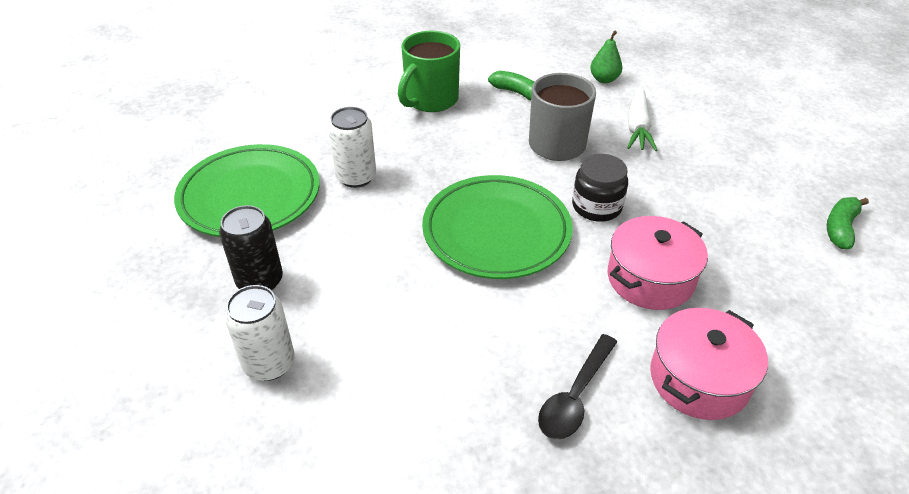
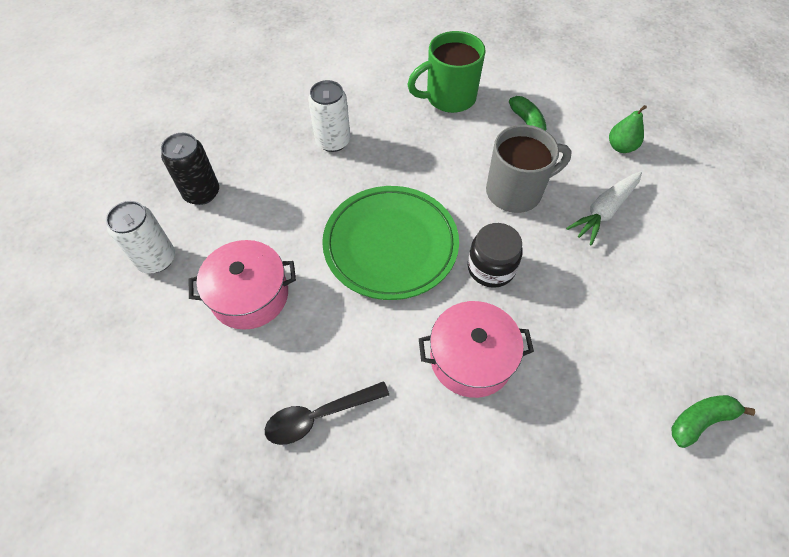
camera: 35 degrees right, 15 degrees up
green plate [174,144,320,237] -> none
pink pot [650,308,768,420] -> pink pot moved to [189,240,296,330]

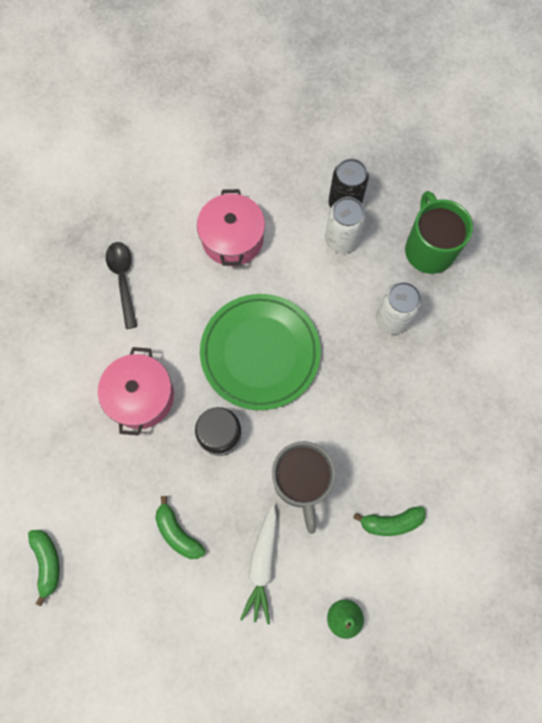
camera: 100 degrees right, 15 degrees up
white can [106,201,175,274] -> white can moved to [325,197,366,253]
green mug [407,31,486,113] -> green mug moved to [405,191,473,274]
white carrot [566,172,642,245] -> white carrot turned 135 degrees counterclockwise [240,504,277,625]
none -> green banana [155,496,206,559]

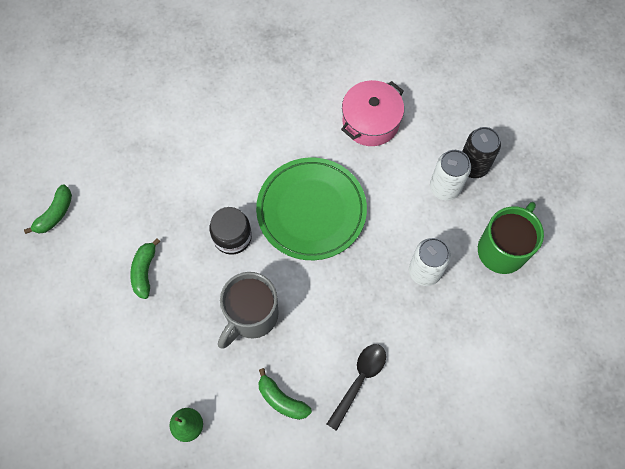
camera: 45 degrees right, 5 degrees down
pink pot [98,347,174,436] -> none
black spoon [106,242,137,329] -> black spoon moved to [327,344,386,431]
white carrot [240,504,277,625] -> none

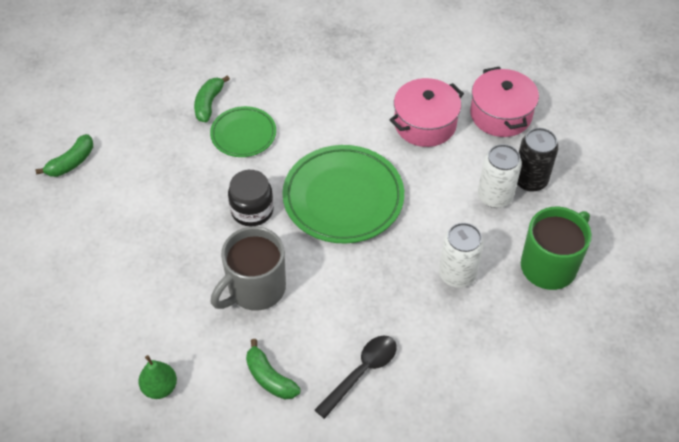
camera: 10 degrees right, 15 degrees down
green banana [130,238,160,299] -> green banana moved to [194,75,230,122]
none -> green plate [210,106,276,157]
none -> pink pot [470,67,539,137]

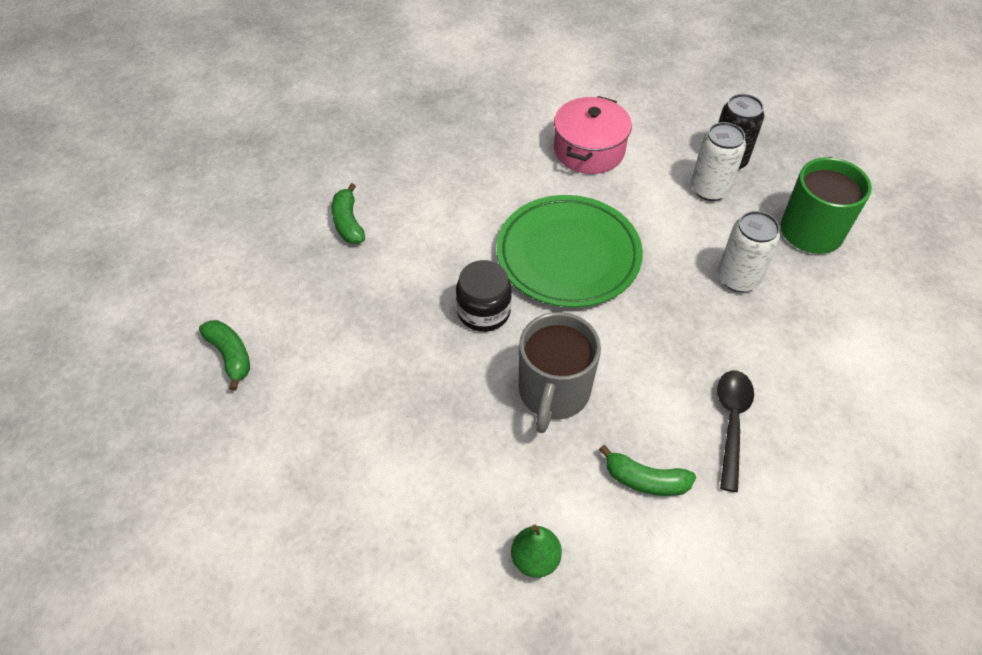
camera: 30 degrees left, 0 degrees up
green banana [36,134,93,177] -> green banana turned 45 degrees counterclockwise [199,320,250,391]
green plate [210,106,276,157] -> none
pink pot [470,67,539,137] -> none

